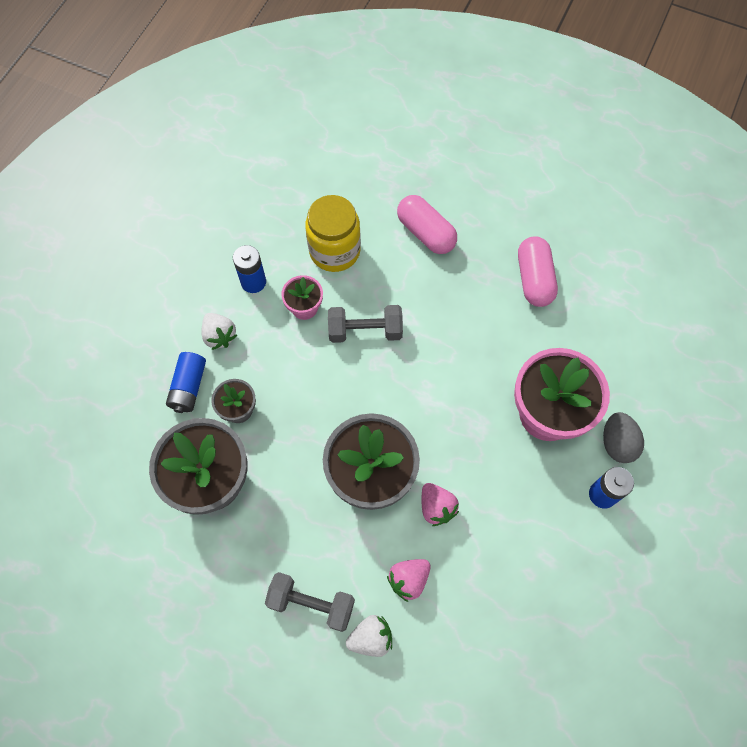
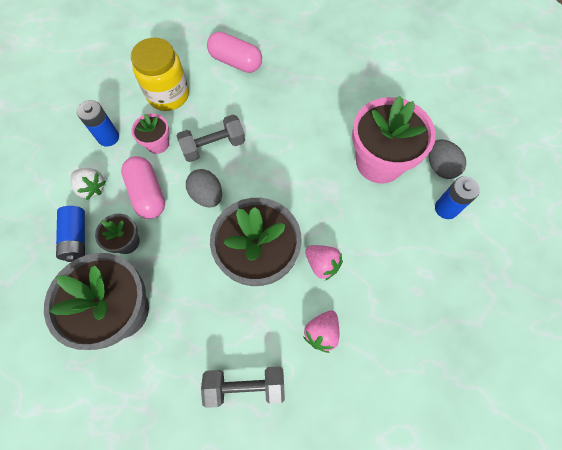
camera: 20 degrees left, 0 degrees up
white strawberry [346,615,392,657] -> none
pink capsule [518,236,558,307] -> pink capsule moved to [121,156,165,219]
none -> grey egg [186,169,222,207]

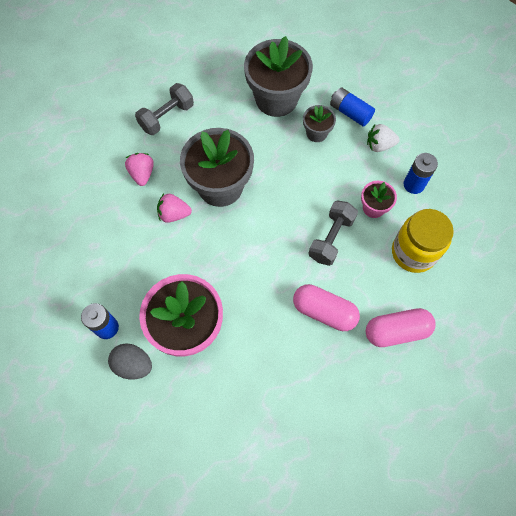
camera: 140 degrees right, 0 degrees up
pink capsule [121,156,165,219] -> pink capsule moved to [293,284,360,331]
grey egg [186,169,222,207] -> none

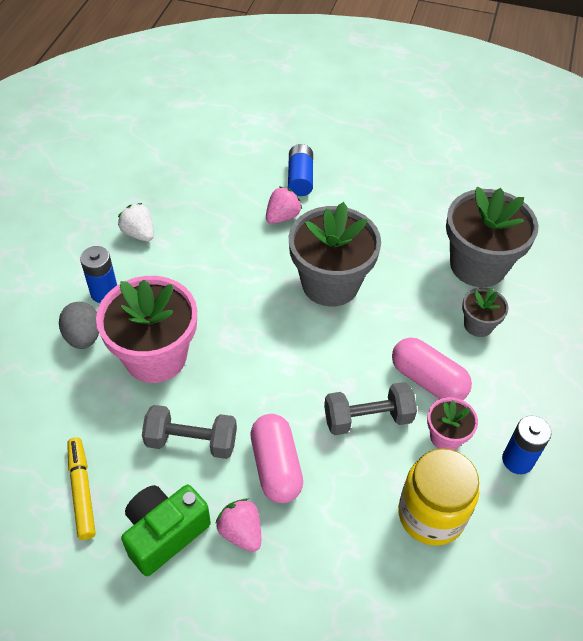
camera: 50 degrees right, 15 degrees down
grey dumbbell [135,83,194,135] -> grey dumbbell moved to [142,405,237,459]
pink strawberry [157,194,192,223] -> pink strawberry moved to [215,498,261,552]
blue battery [330,87,375,126] -> blue battery moved to [288,144,313,196]
pink capsule [366,308,436,347] -> pink capsule moved to [392,338,472,400]
white strawberry [367,124,400,152] -> white strawberry moved to [118,203,154,242]
none -> yellow marker [67,437,96,540]
none -> green camera [121,485,211,576]

